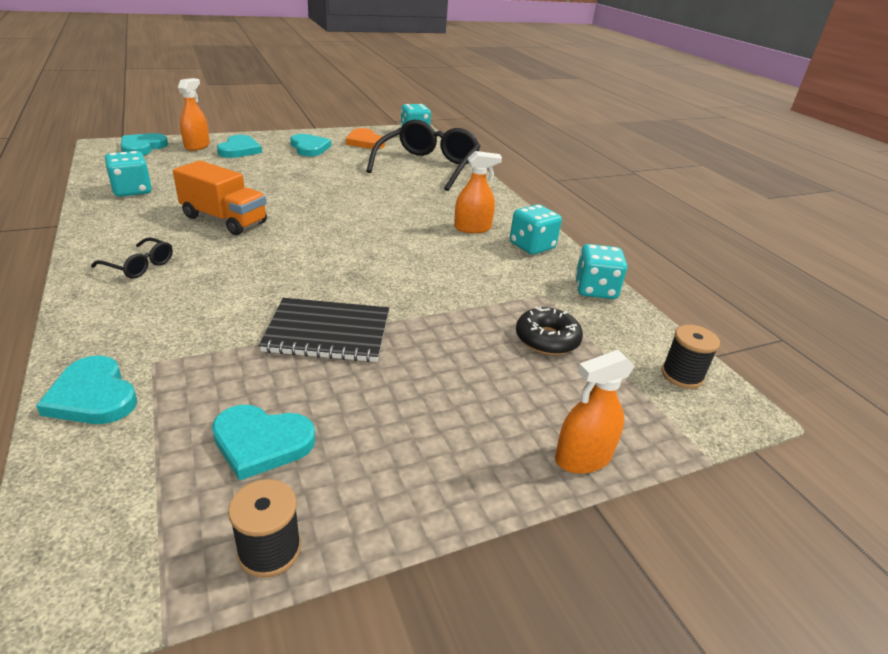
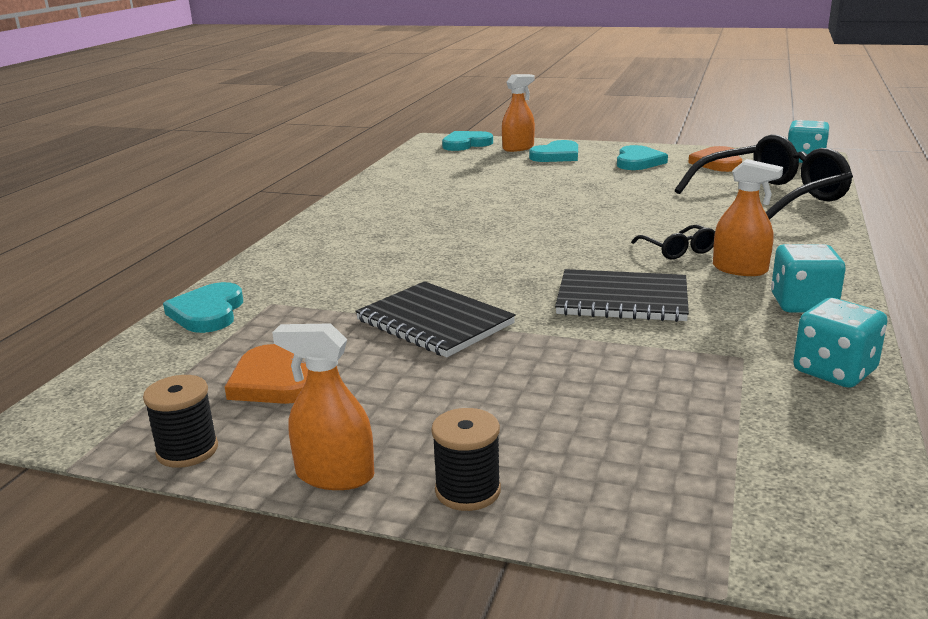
camera: 45 degrees right, 10 degrees down
black glasses [91,237,173,278] -> black glasses moved to [631,225,715,259]
turquoise dice [105,151,152,197] -> none
orange truck [173,160,267,235] -> none
turquoise heart [212,405,316,481] -> orange heart [225,344,308,404]
black donut [516,307,583,355] -> none
orange spray bottle [555,350,634,474] -> orange spray bottle moved to [272,323,374,490]
black spool [661,325,720,389] -> black spool moved to [431,408,501,511]
none -> black notebook [555,269,689,322]

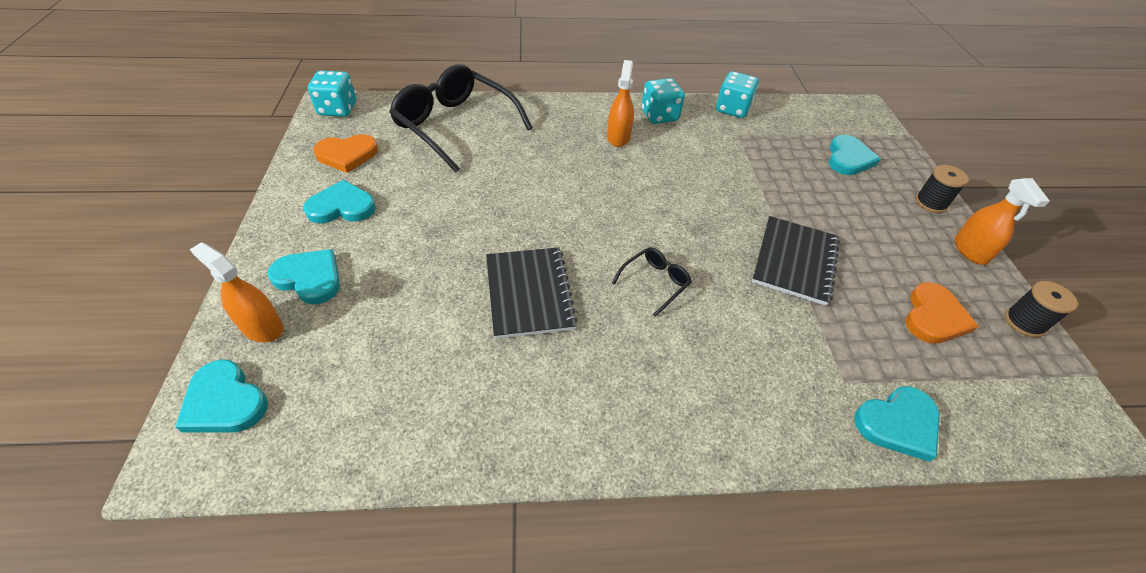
camera: 115 degrees left, 25 degrees up
black notebook [555,269,689,322] -> black notebook moved to [486,247,578,339]
black glasses [631,225,715,259] -> black glasses moved to [612,247,692,317]
none -> turquoise heart [828,135,881,175]

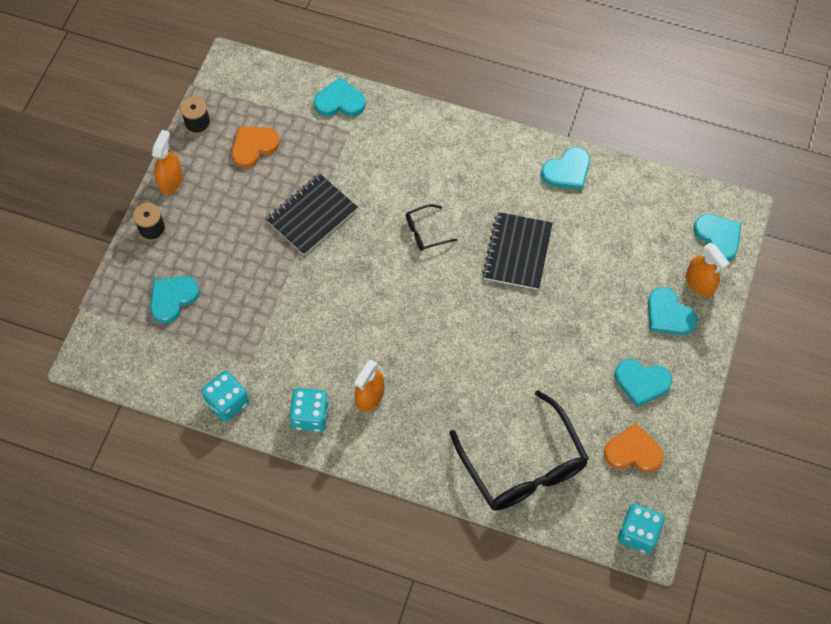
camera: 155 degrees left, 15 degrees up
none -> turquoise heart [541,147,590,190]

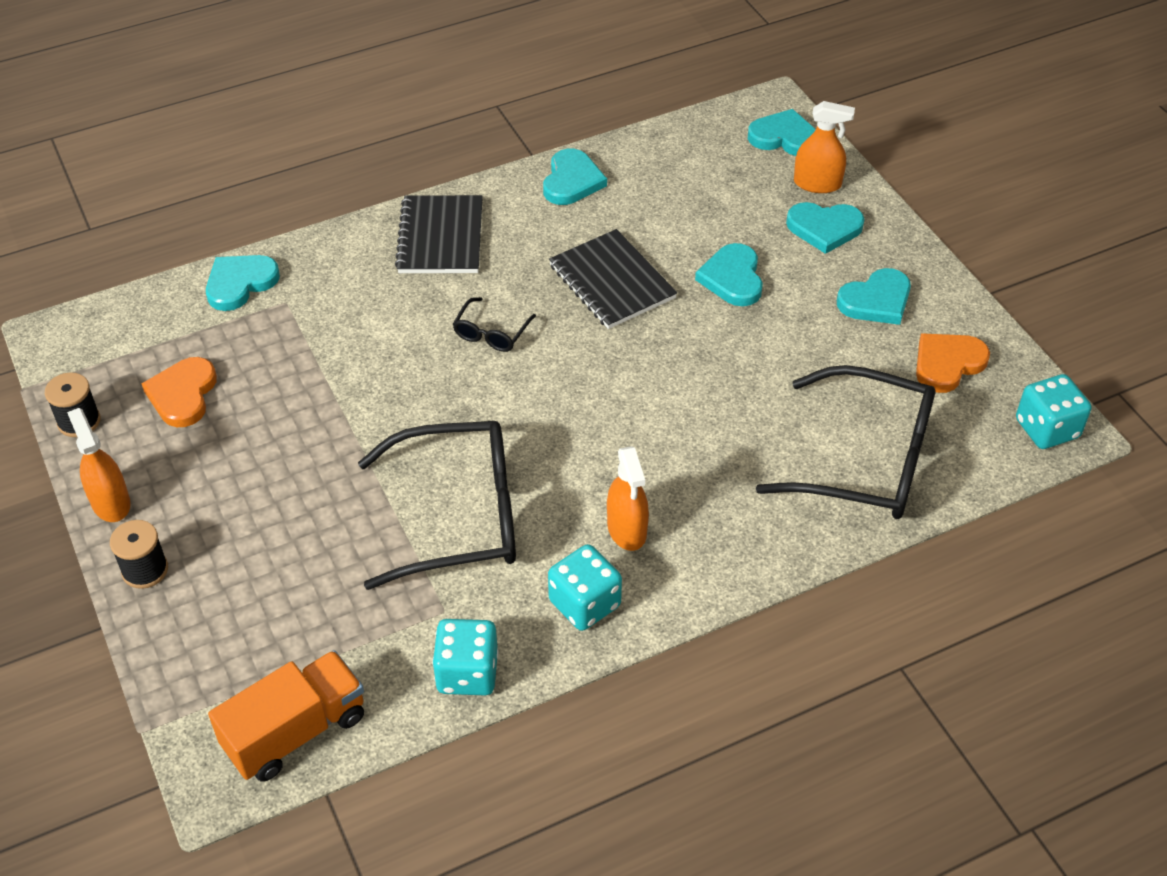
camera: 45 degrees left, 15 degrees down
turquoise heart [150,276,200,324] -> turquoise heart moved to [695,243,763,306]
black notebook [266,173,358,255] -> black notebook moved to [395,195,483,273]
none -> orange truck [208,650,364,782]
none -> black glasses [358,421,516,590]

